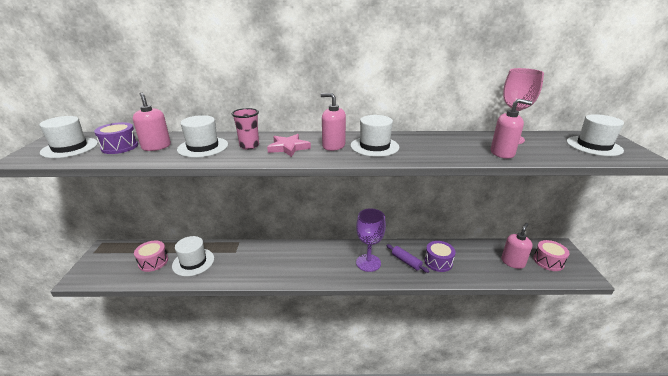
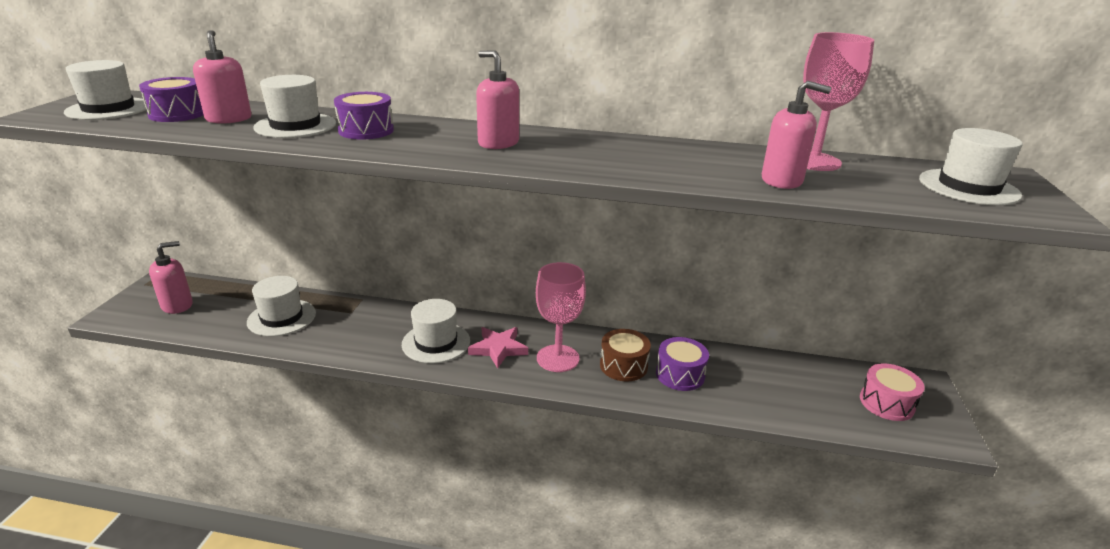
camera: 10 degrees right, 0 degrees up
pink drum [134,241,168,272] -> none
pink cup [232,108,259,149] -> purple drum [334,92,394,140]
pink star [267,134,311,157] -> pink star moved to [468,327,528,369]
white hat [351,115,399,157] -> white hat moved to [402,299,470,363]
purple goblet [356,209,386,272] -> pink goblet [536,262,586,372]
purple rolling pin [386,244,429,273] -> brown drum [600,329,651,382]
pink soap dispenser [501,223,533,269] -> pink soap dispenser moved to [149,241,193,314]

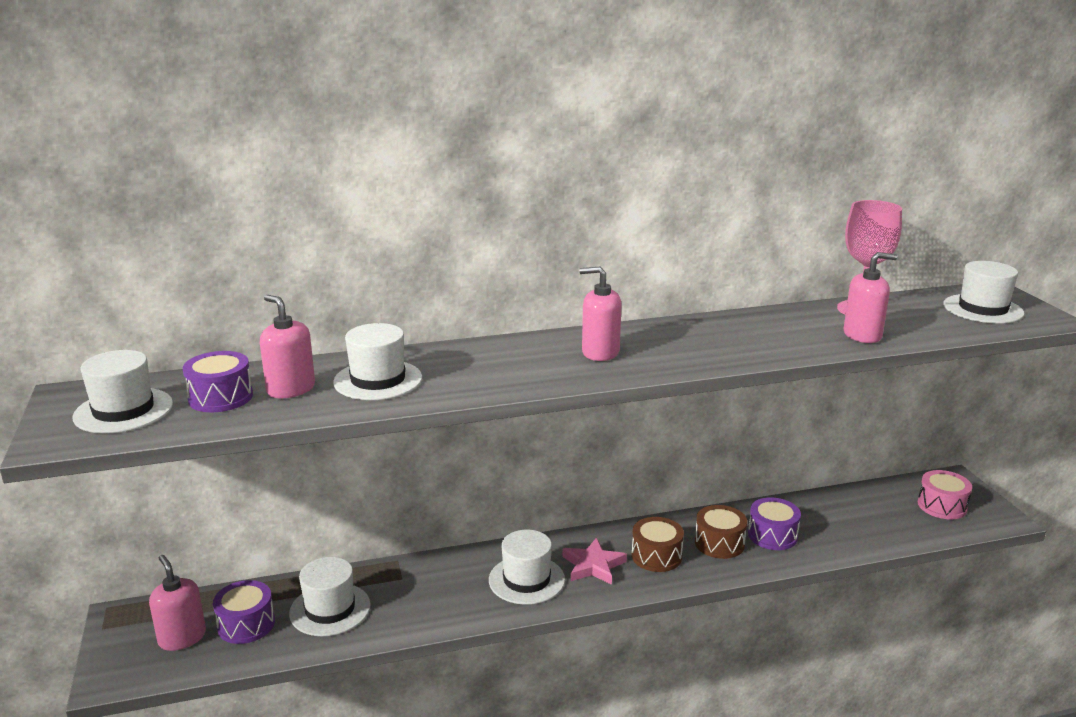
camera: 25 degrees left, 5 degrees down
pink soap dispenser [149,241,193,314] -> pink soap dispenser turned 60 degrees counterclockwise [149,555,206,651]
purple drum [334,92,394,140] -> purple drum moved to [213,580,275,644]
pink goblet [536,262,586,372] -> brown drum [632,517,684,572]

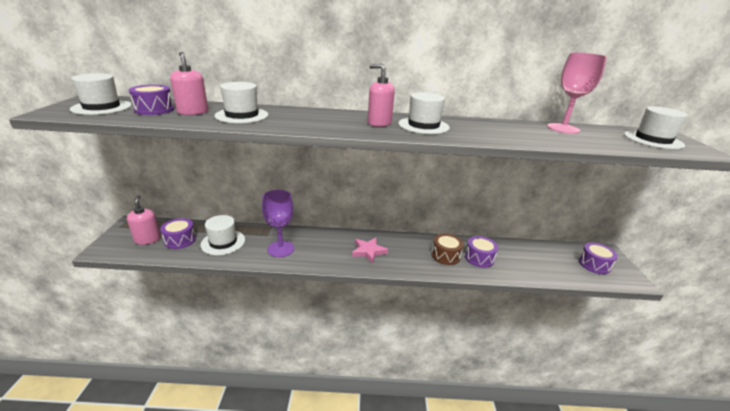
camera: 15 degrees right, 5 degrees up
white hat [489,530,565,605] -> white hat moved to [398,92,450,134]
brown drum [632,517,684,572] -> none
pink soap dispenser [843,252,897,343] -> none
pink drum [918,470,972,519] -> purple drum [578,242,618,274]
none -> purple goblet [262,190,294,257]

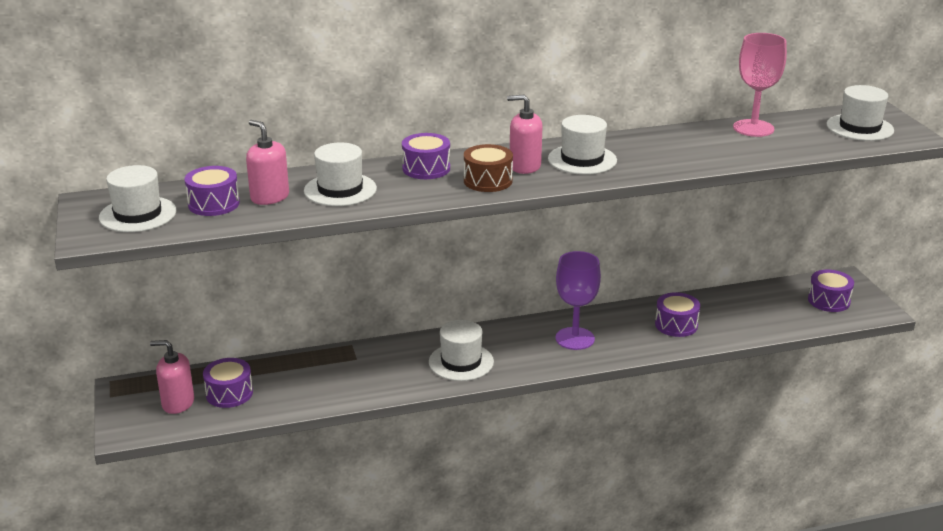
camera: 15 degrees left, 0 degrees up
pink soap dispenser [127,195,161,245] -> pink soap dispenser turned 45 degrees counterclockwise [150,340,194,414]
white hat [200,215,245,255] -> white hat moved to [429,320,494,381]
purple goblet [262,190,294,257] -> purple goblet moved to [556,251,601,350]
pink star [352,237,388,263] -> none
brown drum [431,234,464,265] -> brown drum moved to [464,144,513,192]
none -> purple drum [402,133,450,179]

